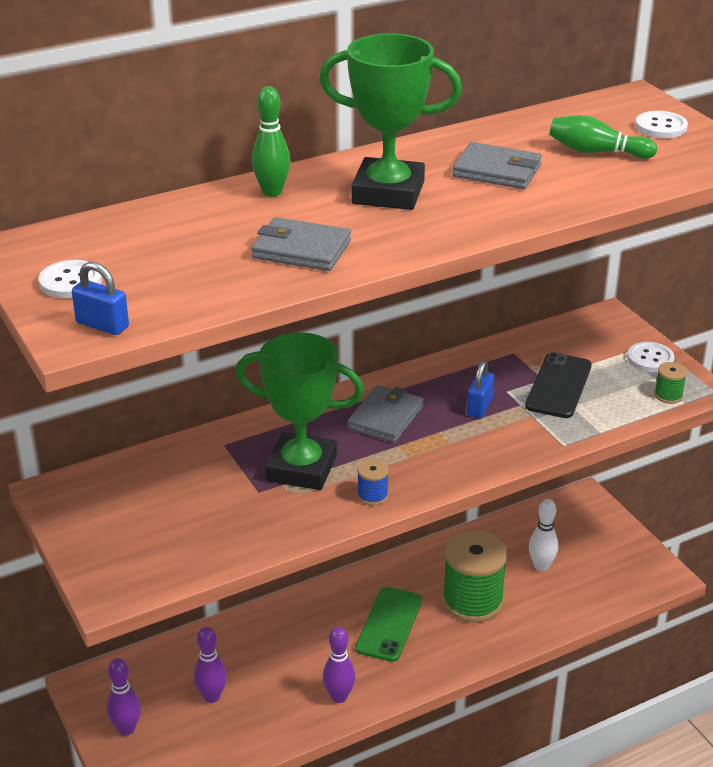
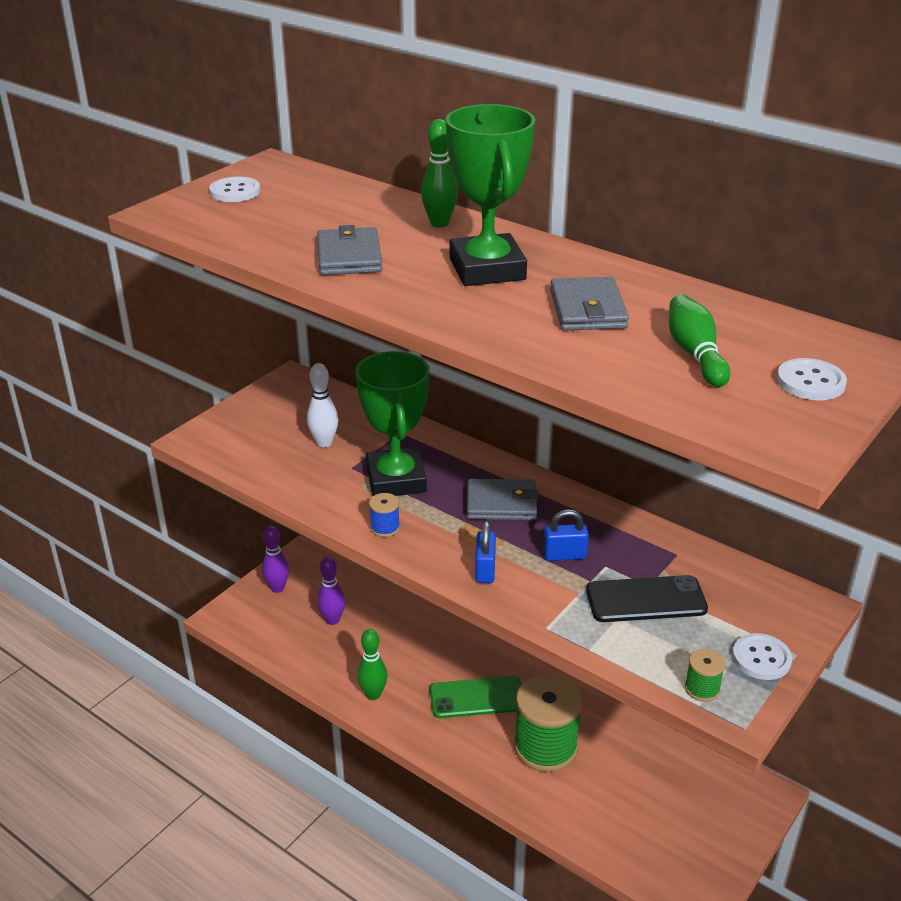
camera: 65 degrees right, 0 degrees up
blue padlock [72,261,129,335] -> blue padlock moved to [475,521,496,583]
purple bowling pin [323,627,356,703] -> green bowling pin [357,629,387,700]
white bowling pin [529,499,558,571] -> white bowling pin moved to [307,363,338,448]

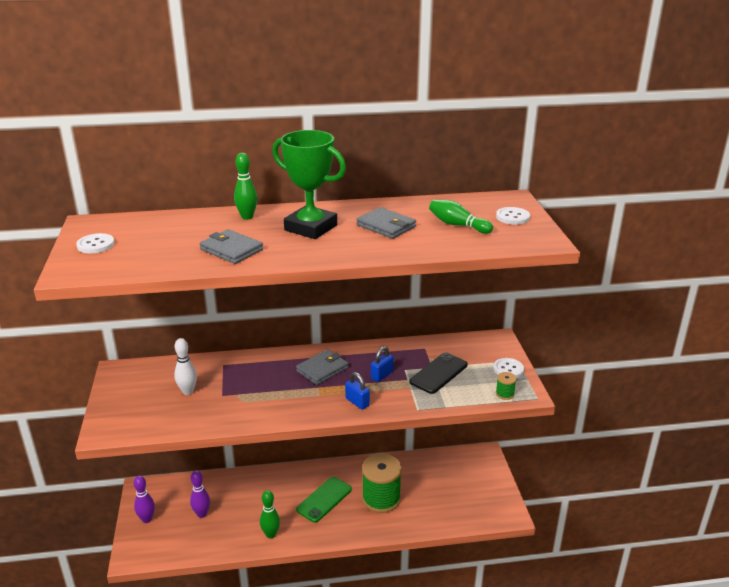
camera: 45 degrees left, 5 degrees down
green trophy [356,351,430,496] -> none
blue spool [369,493,400,537] -> none

